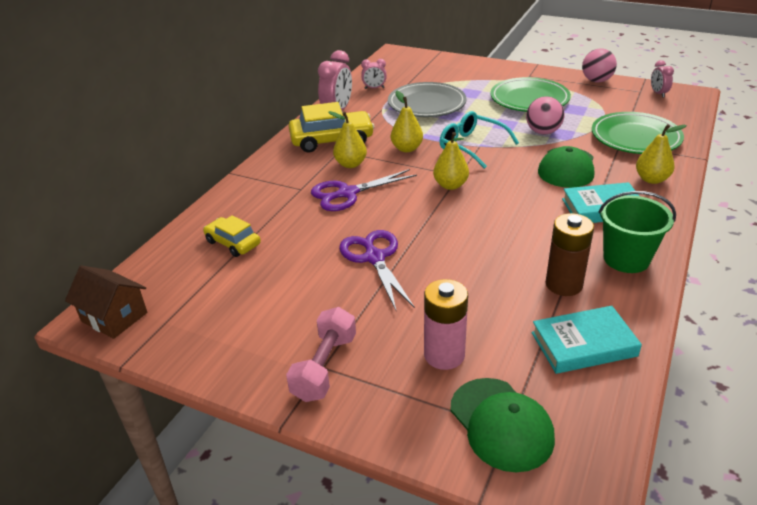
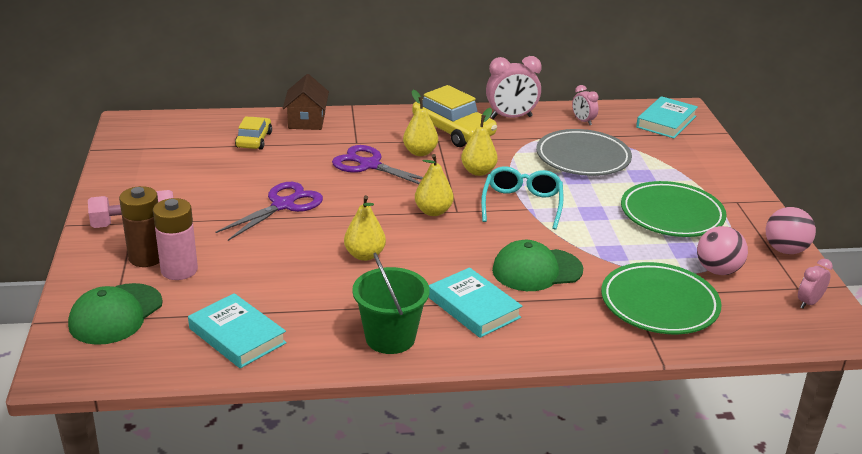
camera: 55 degrees right, 5 degrees down
brown house [65,265,147,339] -> brown house moved to [283,74,329,130]
pink ball [526,96,565,134] -> pink ball moved to [697,226,748,275]
brown battery [546,213,594,296] -> brown battery moved to [119,186,160,267]
yellow pear [636,124,687,184] -> yellow pear moved to [344,195,386,261]
none -> turquoise book [636,96,698,138]

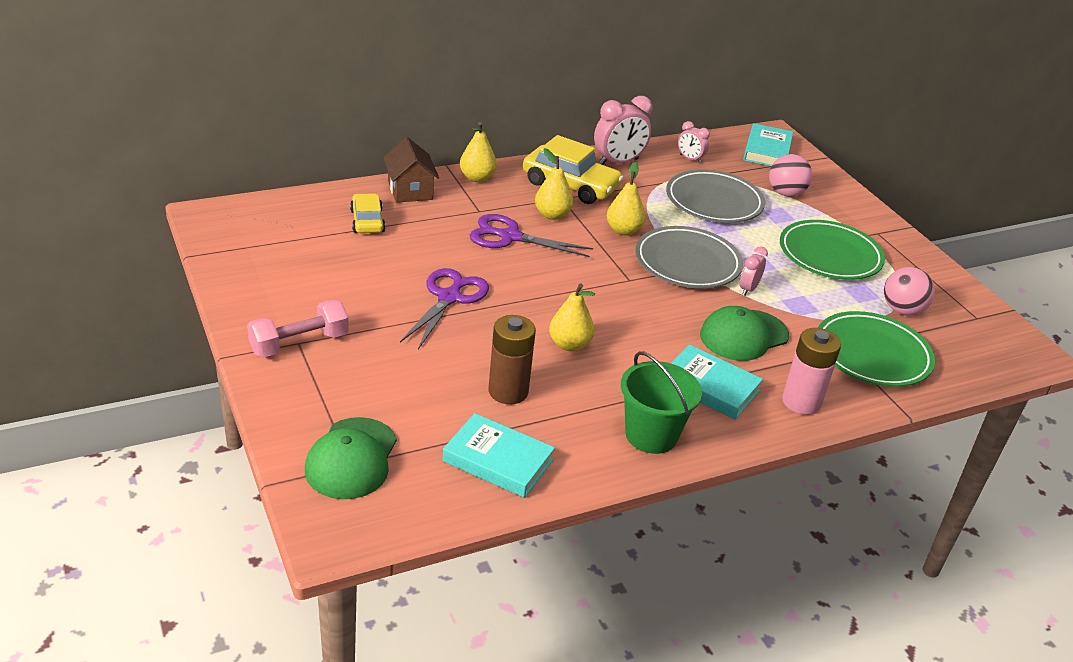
camera: 20 degrees left, 5 degrees up
brown battery [119,186,160,267] -> brown battery moved to [488,315,536,404]
pink battery [153,198,198,280] -> pink battery moved to [782,328,841,415]
yellow pear [415,154,454,216] -> yellow pear moved to [460,122,497,182]
turquoise glasses [481,167,563,230] -> grey plate [635,226,743,288]
pink ball [766,207,816,254] -> pink ball moved to [769,154,812,197]
pink clock [798,259,833,308] -> pink clock moved to [740,246,768,296]

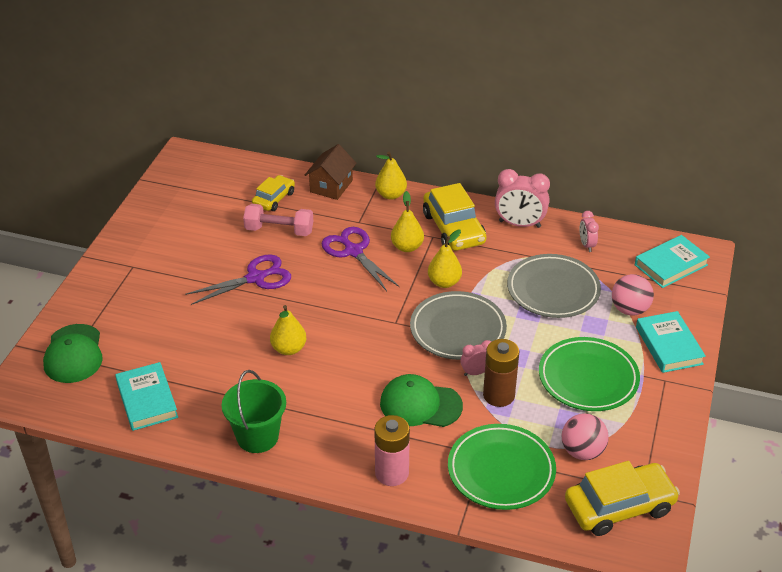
camera: 45 degrees right, 5 degrees up
pink dumbbell [247,300,349,357] -> pink dumbbell moved to [243,204,313,236]
green cap [305,417,397,499] -> green cap turned 60 degrees counterclockwise [43,324,103,383]
brown battery [488,315,536,404] -> brown battery moved to [483,339,519,407]
turquoise book [671,344,763,419] -> turquoise book moved to [636,311,706,373]
none -> yellow car [565,461,680,536]

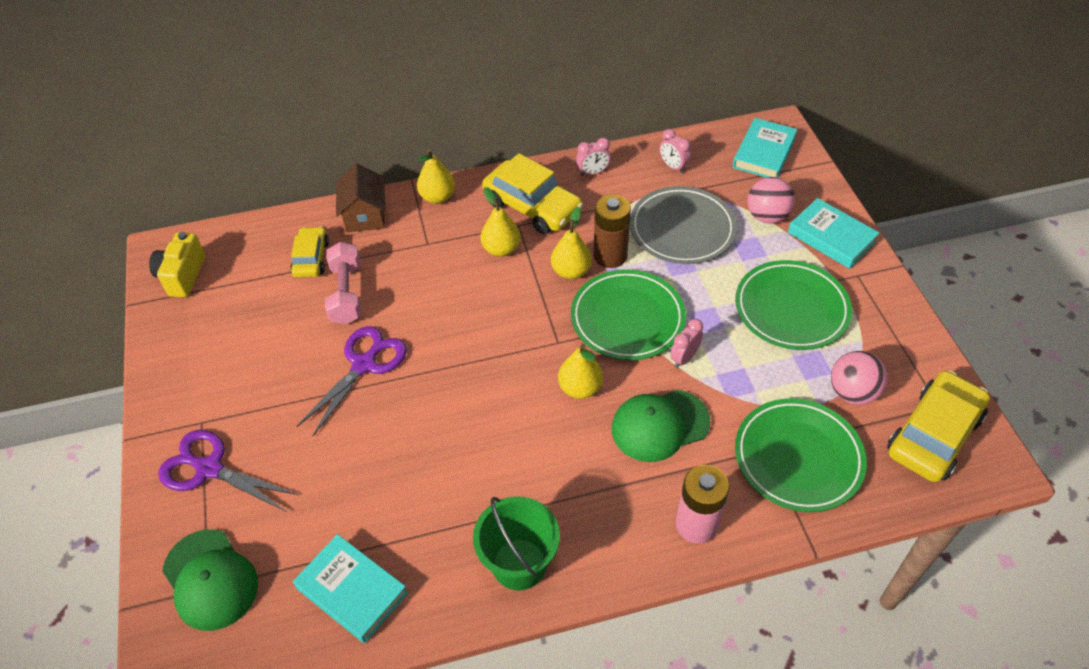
camera: 30 degrees left, 10 degrees up
pink dumbbell [243,204,313,236] -> pink dumbbell turned 75 degrees counterclockwise [325,242,361,324]
yellow pear [270,305,307,355] -> yellow pear moved to [558,344,603,399]
purple scissors [321,227,399,291] -> purple scissors moved to [158,430,298,511]
grey plate [410,291,507,360] -> green plate [571,269,686,360]
brown battery [483,339,519,407] -> brown battery moved to [593,194,631,268]
pink clock [495,169,550,228] -> pink clock [576,138,611,176], size x0.55
none -> yellow camera [149,232,205,297]

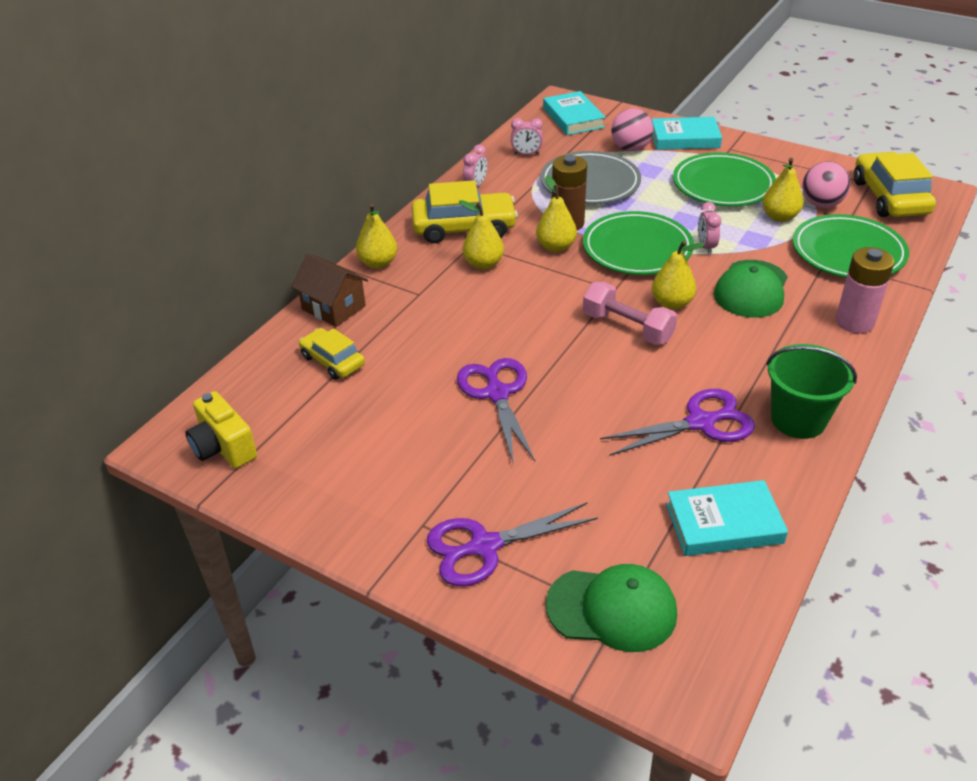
camera: 45 degrees left, 10 degrees down
pink dumbbell [325,242,361,324] -> pink dumbbell moved to [583,282,677,345]
none -> purple scissors [600,389,755,456]
none -> yellow pear [762,158,804,222]

